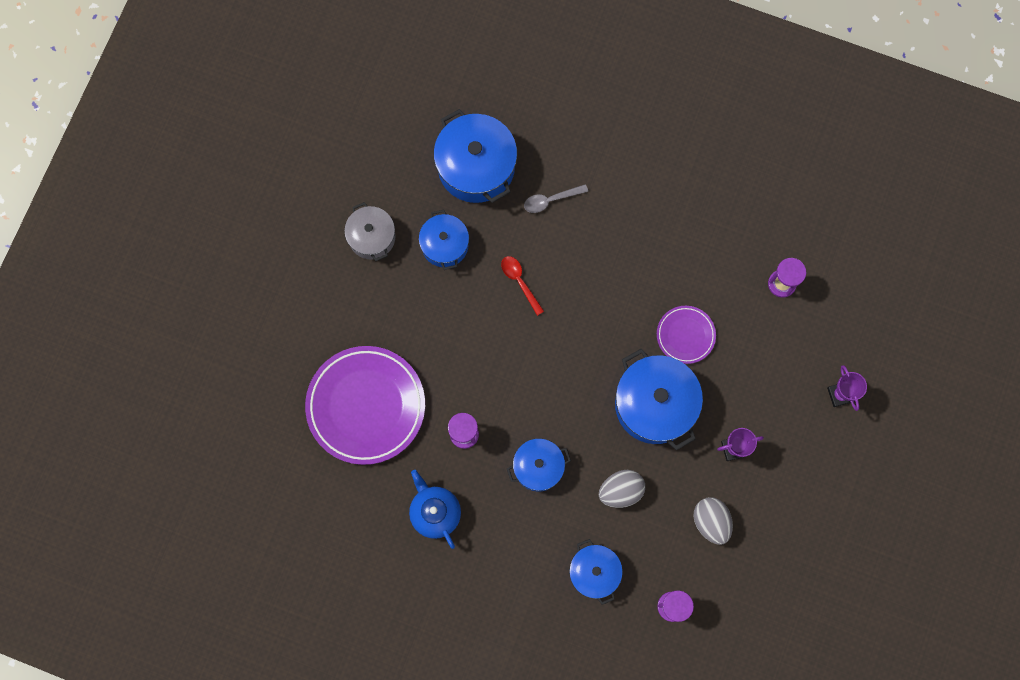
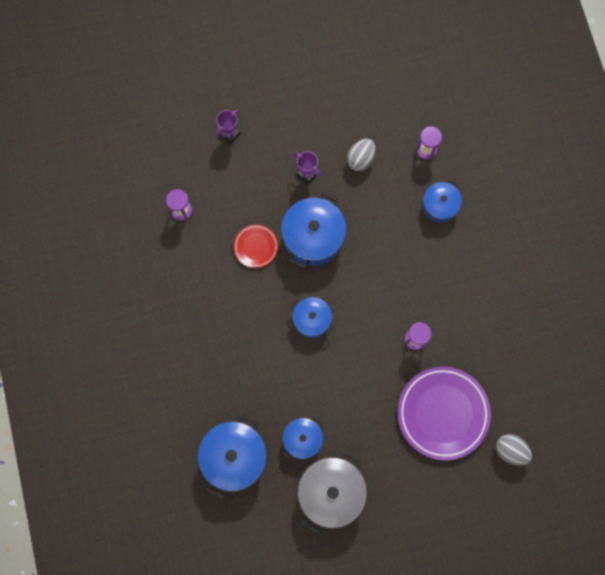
camera: 125 degrees left, 0 degrees up
grey pot [344,202,395,261] -> grey pot [298,452,367,534], size x1.66
blue teapot [409,470,461,549] -> none
red spoon [501,256,544,316] -> none
blue pot [507,438,571,492] -> blue pot moved to [290,297,334,338]
grey spoon [524,184,588,213] -> none
grey egg [599,470,645,508] -> grey egg moved to [496,434,532,465]
purple plate [657,306,716,364] -> red plate [234,224,278,268]

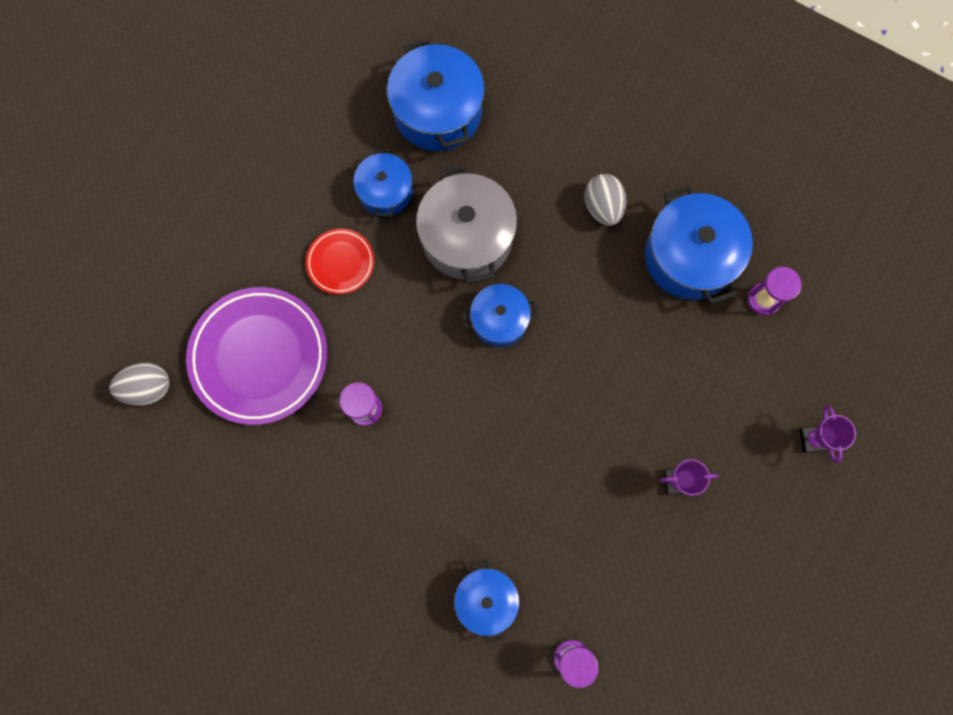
camera: 135 degrees right, 0 degrees up
red plate [234,224,278,268] -> red plate moved to [306,229,374,294]
blue pot [281,193,346,268] -> blue pot moved to [645,185,753,304]
grey pot [298,452,367,534] -> grey pot moved to [416,165,517,284]
grey egg [347,139,376,171] -> grey egg moved to [584,174,627,226]

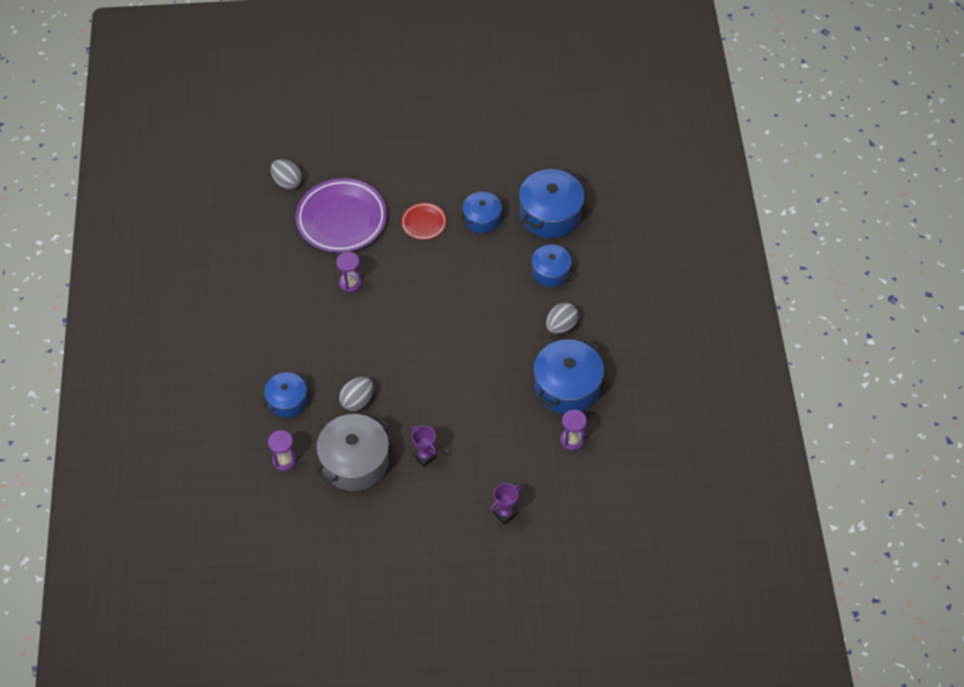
camera: 55 degrees right, 20 degrees down
grey pot [416,165,517,284] -> grey pot moved to [315,414,390,491]
blue pot [463,284,538,347] -> blue pot moved to [531,244,573,287]
none -> grey egg [339,377,374,411]

